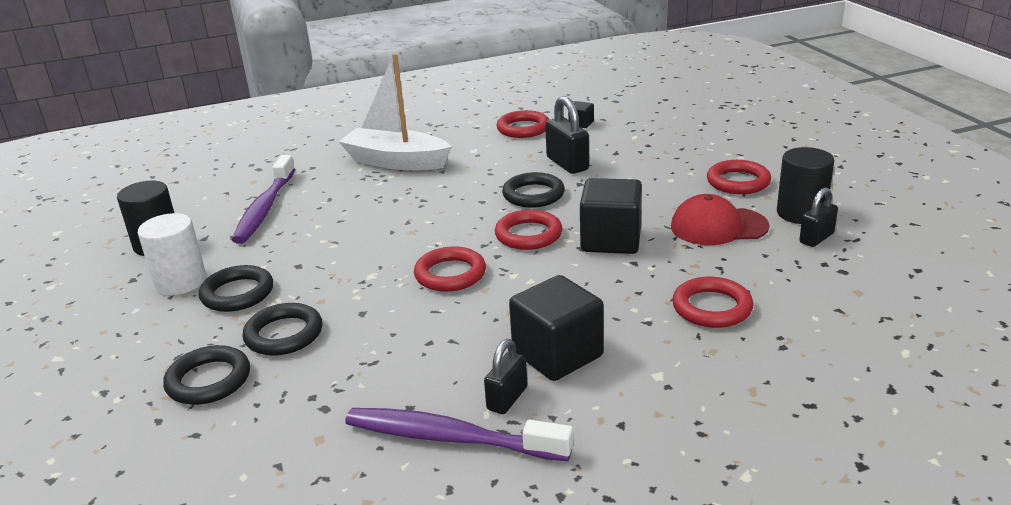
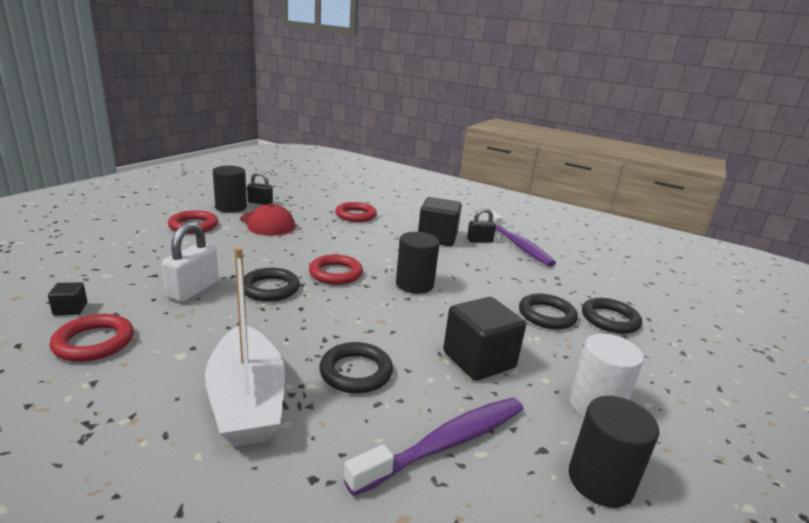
camera: 135 degrees left, 5 degrees down
black ring [199,265,273,312] -> black ring moved to [319,342,393,394]
red ring [414,246,486,292] -> black cylinder [396,232,440,294]
black padlock [545,96,589,174] -> white padlock [162,222,219,302]
black cube [580,178,642,254] -> black cube moved to [443,297,526,381]

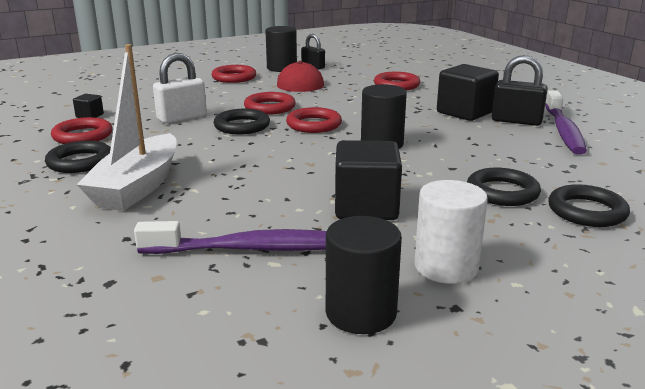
camera: 35 degrees right, 0 degrees up
black ring [319,342,393,394] -> black ring moved to [45,141,111,173]
black padlock [467,208,496,242] -> black padlock [492,55,548,126], size x1.53
none -> red ring [244,92,296,115]

